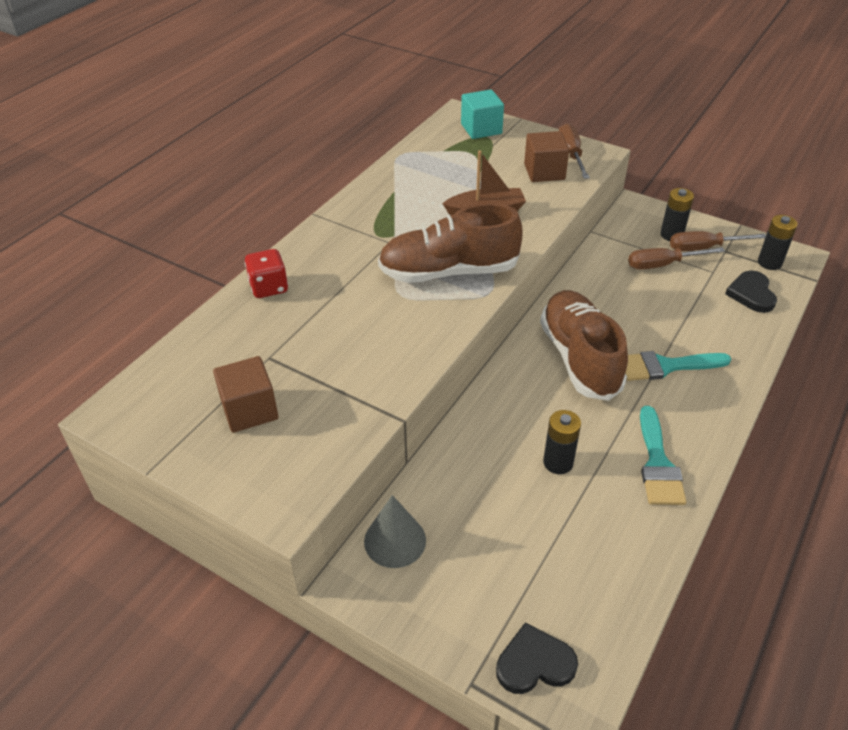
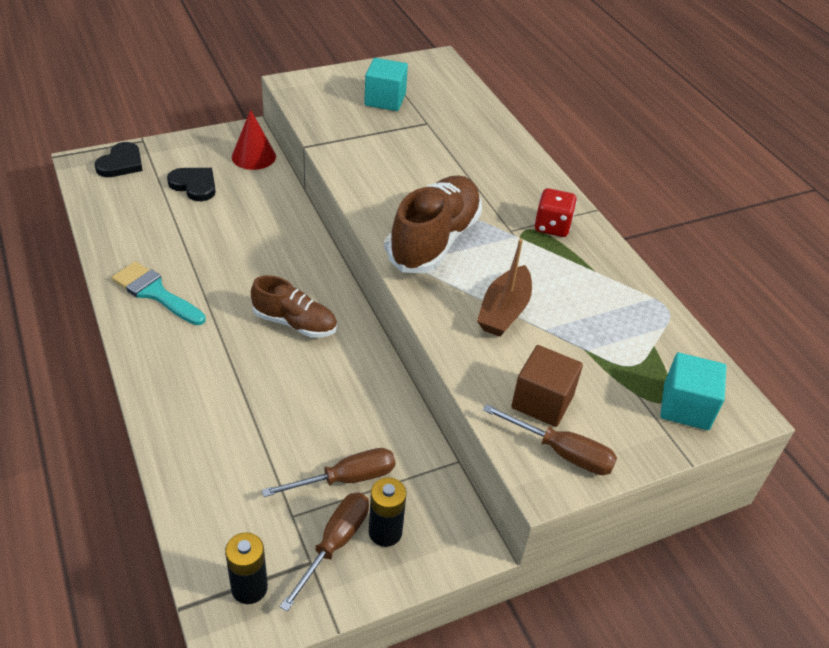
camera: 120 degrees right, 0 degrees up
brown cube [213,356,278,433] -> turquoise cube [364,58,408,111]
red dice [245,249,288,298] -> red dice moved to [534,188,577,237]
grey cone [364,495,426,568] -> red cone [232,109,276,170]
brown shoe [540,290,628,401] -> brown shoe [251,275,337,338], size x0.62
black battery [543,410,581,474] -> none
turquoise brush [625,351,731,381] -> none
brown screwdriver [628,247,725,269] -> brown screwdriver turned 45 degrees clockwise [262,448,395,497]
black heart [725,271,777,313] -> black heart moved to [167,168,216,201]

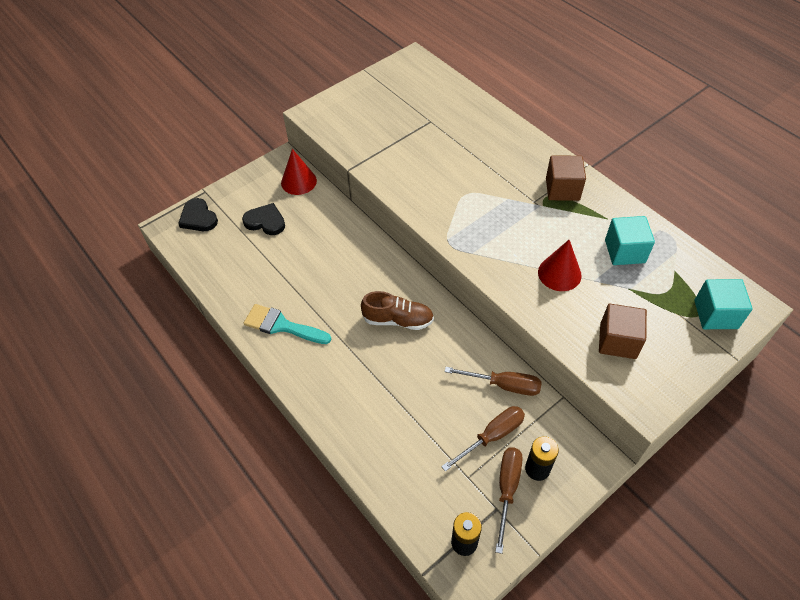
camera: 10 degrees left, 10 degrees up
black heart [95,142,143,177] -> black heart turned 135 degrees clockwise [178,198,218,231]
turquoise cube [364,58,408,111] -> turquoise cube moved to [605,216,655,265]
brown shoe [387,175,482,273] -> none
brown boat [477,239,532,337] -> red cone [538,240,582,291]
brown screwdriver [483,404,617,475] -> brown screwdriver moved to [445,367,542,396]
red dice [534,188,577,237] -> brown cube [546,155,586,201]

